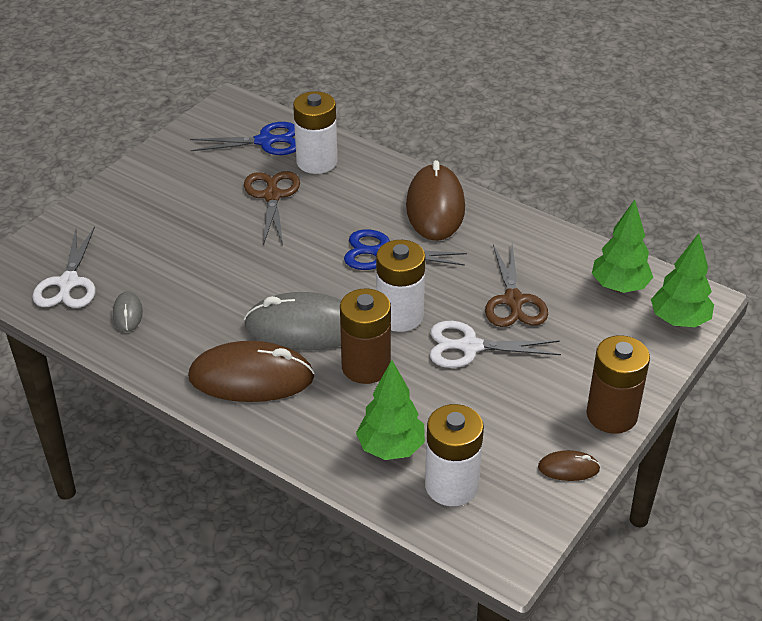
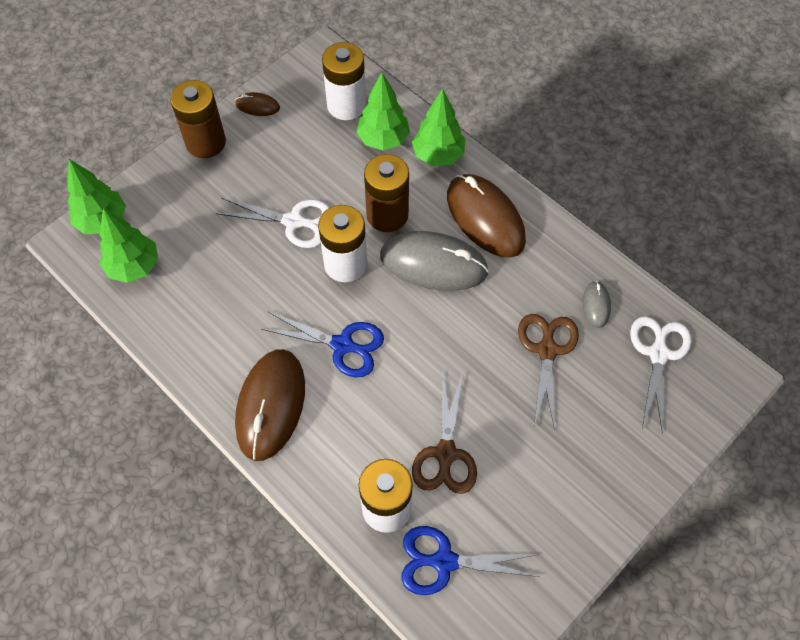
camera: 170 degrees left, 20 degrees up
brown mouse [188,341,315,402] -> brown mouse turned 45 degrees clockwise [447,174,526,258]
brown scissors [485,244,548,327] -> brown scissors moved to [518,314,579,430]
none -> green tree [412,89,466,166]

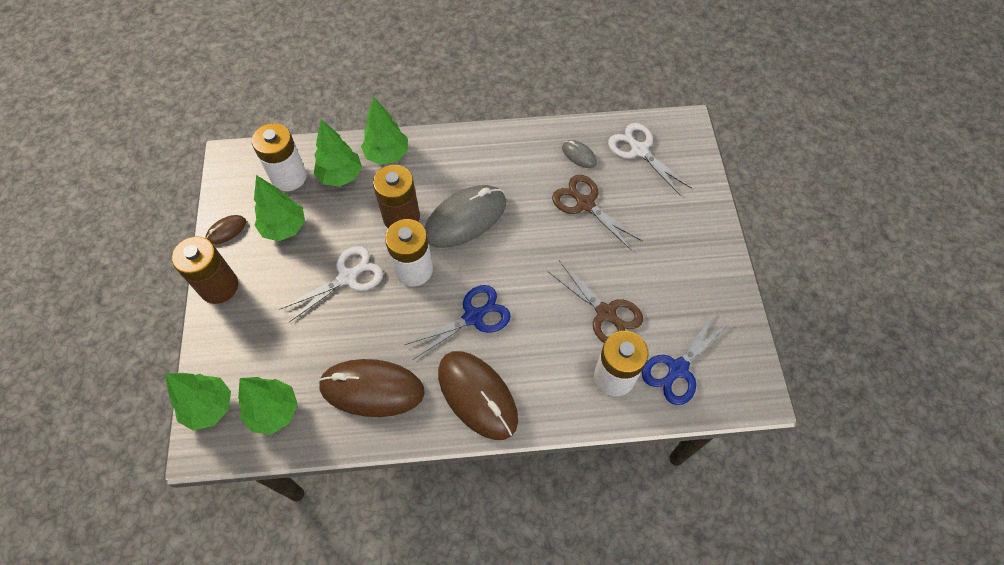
camera: 50 degrees left, 0 degrees up
brown mouse [447,174,526,258] -> brown mouse moved to [318,359,425,417]
none -> green tree [254,175,305,241]

